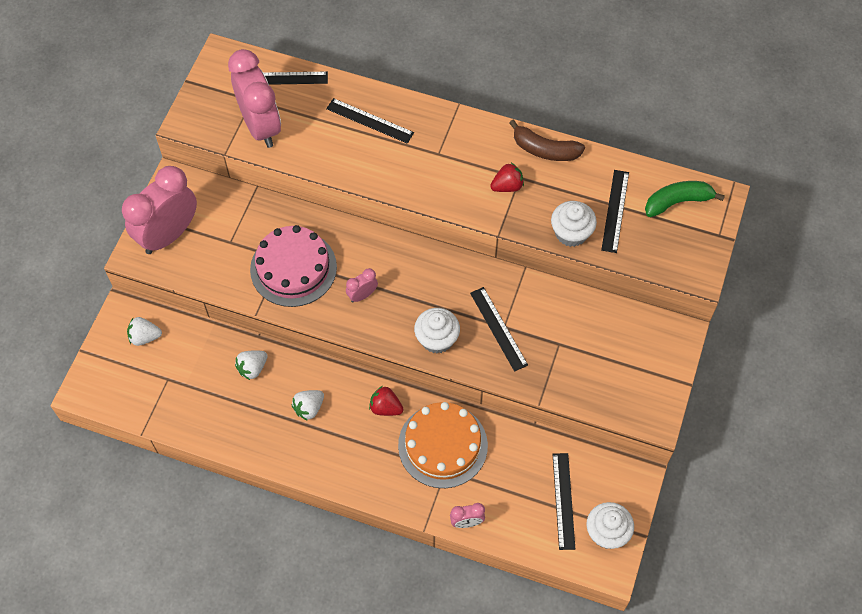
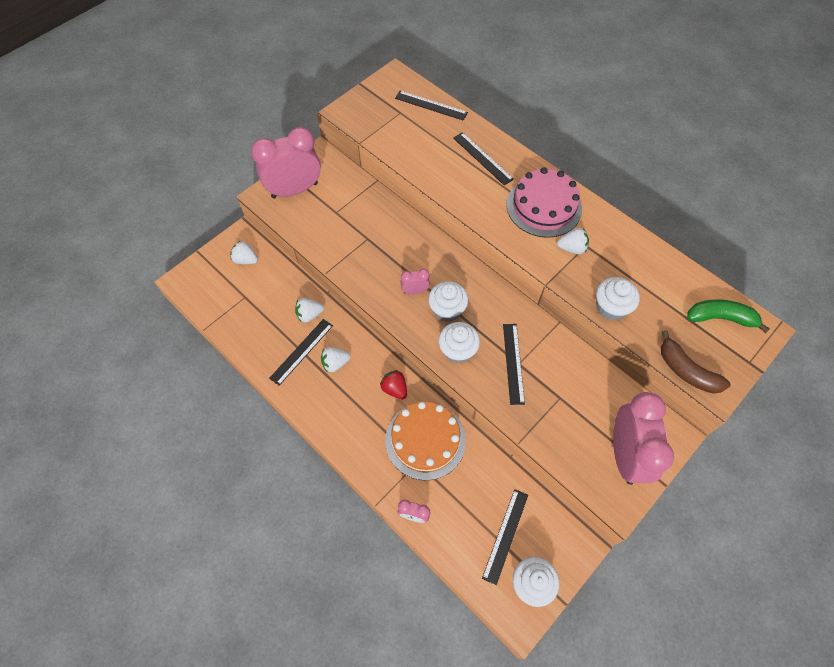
camera: 25 degrees right, 0 degrees up
pink clock [228,49,281,148] -> pink clock moved to [613,392,674,485]
pink cake [250,225,337,307] -> pink cake moved to [506,167,582,238]
red strawberry [490,163,524,192] -> white strawberry [557,228,589,254]
brown banana [509,120,585,161] -> brown banana moved to [661,330,731,394]
black ruler [601,170,629,253] -> black ruler moved to [269,319,333,386]
none -> white cupcake [428,281,468,322]

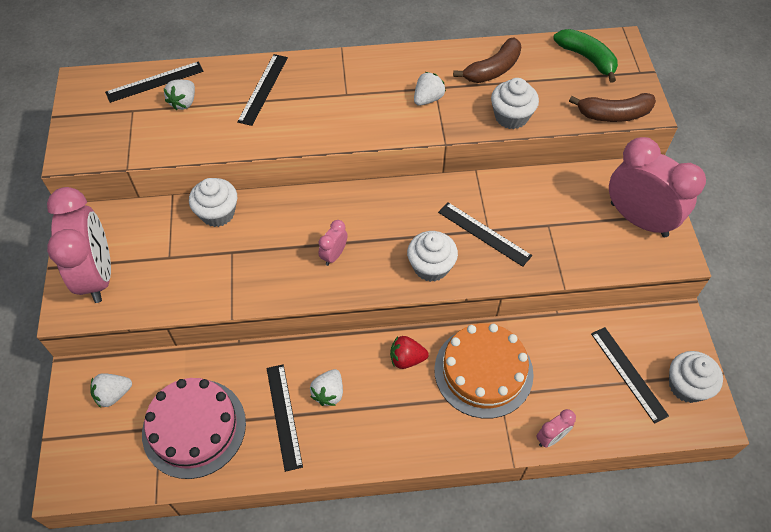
camera: 50 degrees left, 5 degrees down
pink clock [251,127,321,199] -> pink clock turned 150 degrees clockwise [47,187,111,303]
white strawberry [295,298,324,323] -> white strawberry moved to [163,79,195,111]
white cupcake [428,281,468,322] -> white cupcake moved to [189,178,237,227]
black ruler [453,132,514,186] -> black ruler turned 75 degrees counterclockwise [237,54,288,126]
pink cake [506,167,582,238] -> pink cake moved to [142,378,246,479]
green banana [687,299,770,333] -> green banana turned 90 degrees clockwise [553,29,618,83]
none -> brown banana [453,38,521,83]

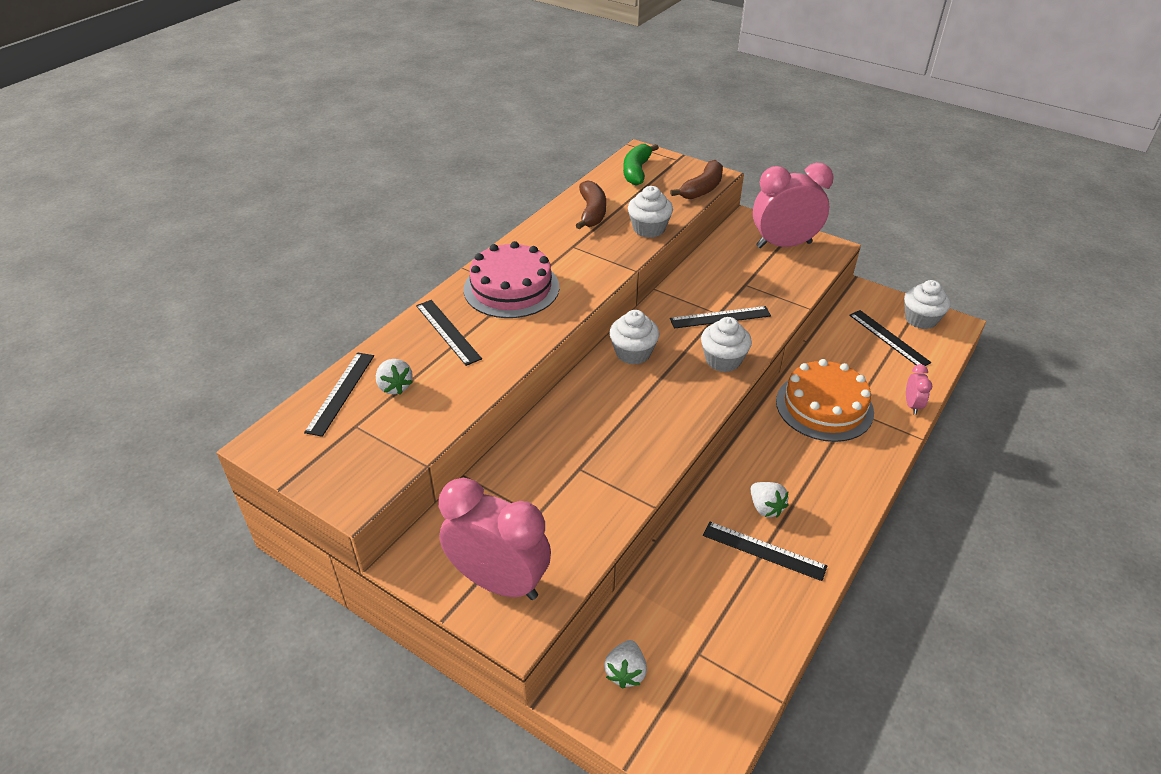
camera: 50 degrees left, 15 degrees down
pink cake [142,378,246,479] -> pink cake moved to [463,241,559,318]
white cupcake [189,178,237,227] -> white cupcake moved to [609,310,659,365]
pink clock [318,220,347,266] -> none
red strawberry [390,336,429,369] -> none
white strawberry [414,72,446,106] -> none
green banana [553,29,618,83] -> green banana turned 75 degrees counterclockwise [623,144,659,186]
black ruler [591,327,669,424] -> black ruler turned 45 degrees clockwise [849,310,932,366]

